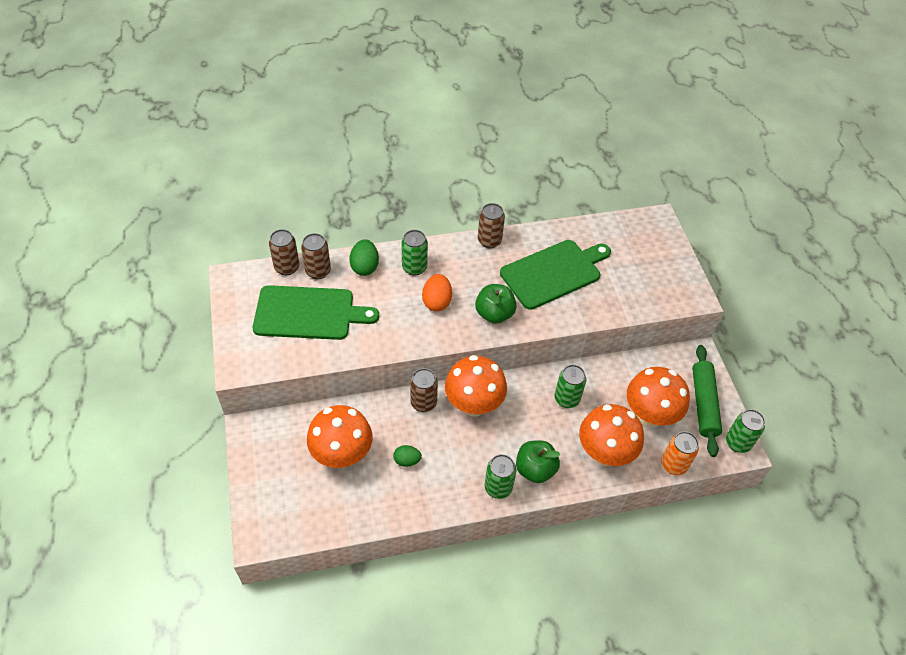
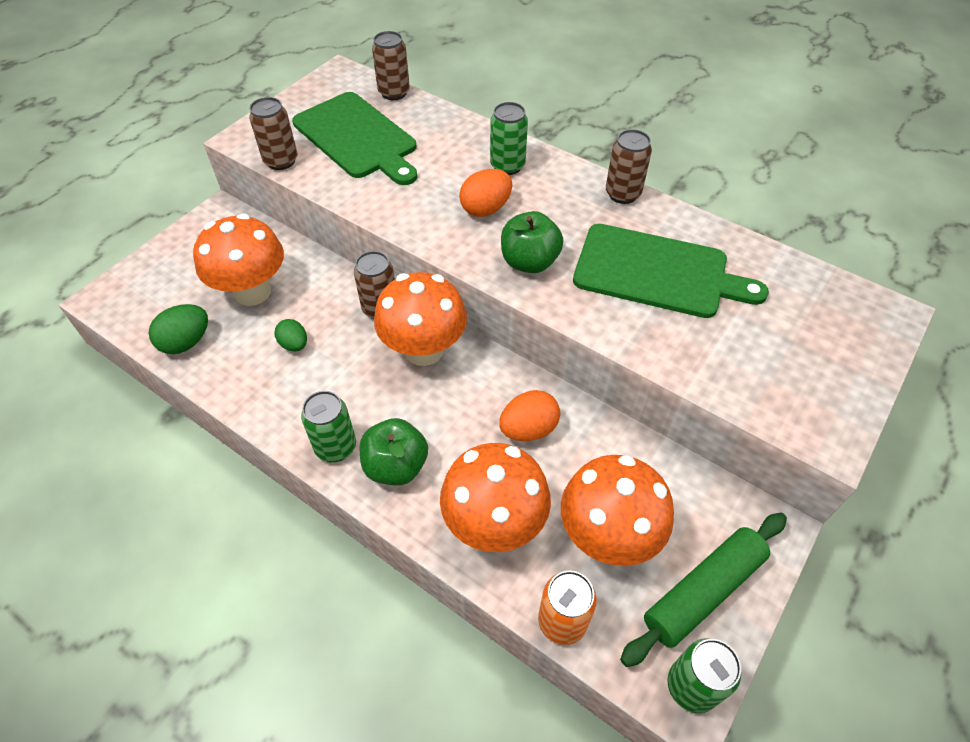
camera: 50 degrees right, 0 degrees up
brown can [301,233,331,279] -> brown can moved to [249,97,298,170]
green egg [349,239,379,276] -> green egg moved to [149,304,208,354]
green can [554,365,586,408] -> orange egg [499,390,560,441]

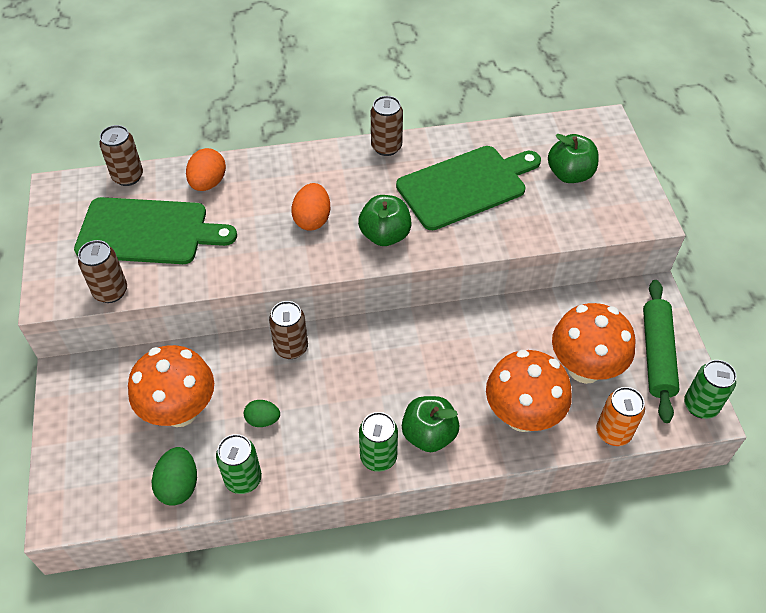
camera: 45 degrees left, 0 degrees up
orange mushroom [374,272,467,366] -> none
green can [490,102,528,175] -> green can moved to [216,434,262,494]
orange egg [499,390,560,441] -> orange egg moved to [186,148,226,191]
none -> green apple [548,134,599,183]

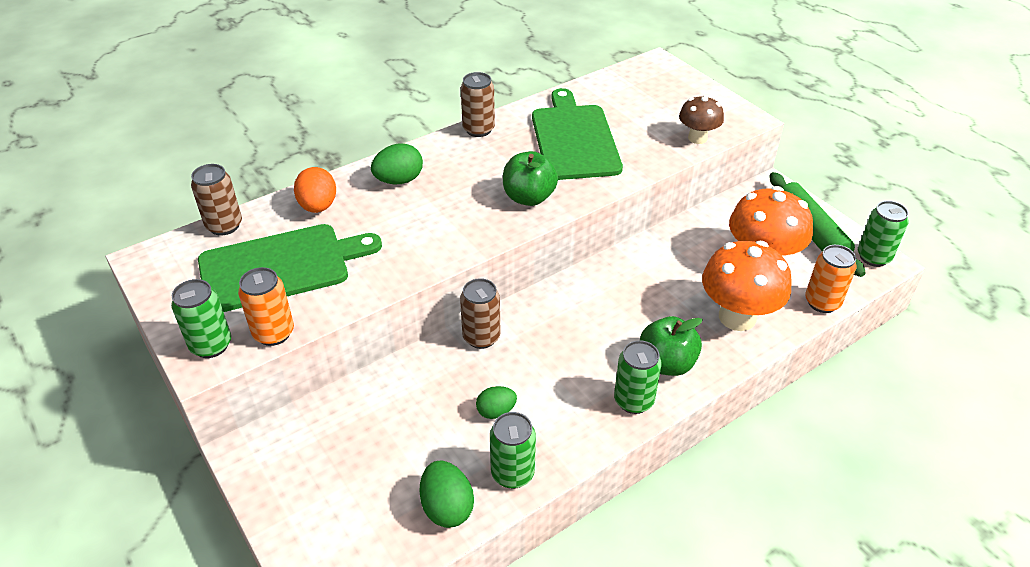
camera: 25 degrees left, 10 degrees down
brown can [78,240,127,303] -> orange can [238,267,294,346]
orange mushroom [128,345,214,427] -> none
orange egg [291,183,330,231] -> none
green cutting board [396,146,541,230] -> green cutting board turned 45 degrees counterclockwise [532,88,623,180]
green apple [548,134,599,183] -> none
none -> green can [171,279,231,358]
none -> green egg [371,143,423,184]
none -> brown mushroom [679,95,724,144]

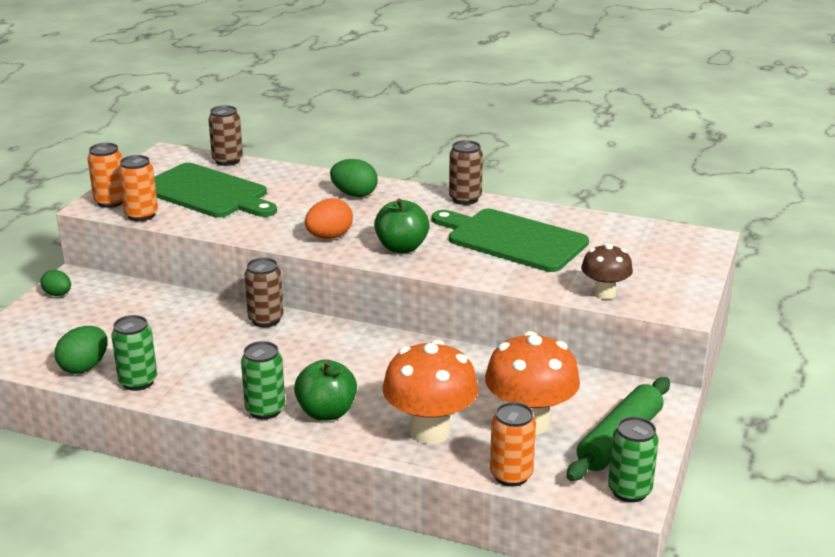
camera: 55 degrees right, 15 degrees down
green can [171,279,231,358] -> orange can [87,143,123,208]
orange egg [294,167,336,213] -> orange egg moved to [305,198,353,239]
green egg [476,386,517,419] -> green egg moved to [40,270,71,296]
green cutting board [532,88,623,180] -> green cutting board turned 105 degrees counterclockwise [432,209,589,272]

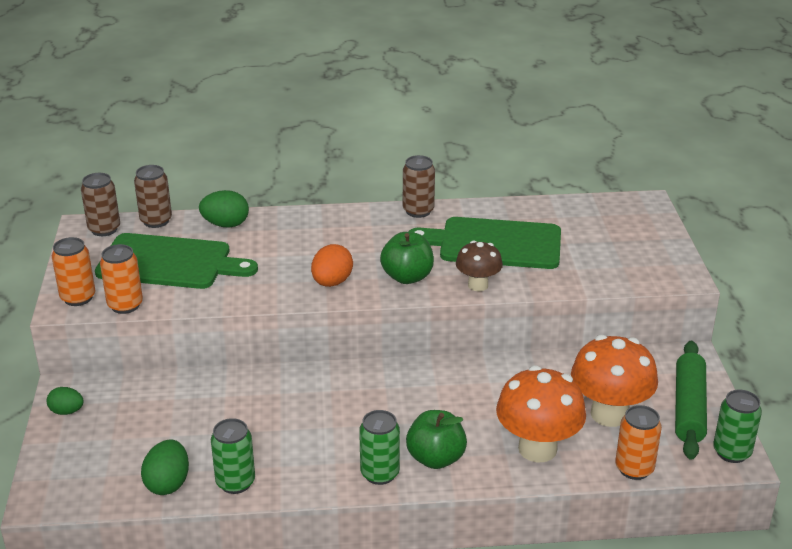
camera: 25 degrees left, 5 degrees up
brown can [245,258,284,327] -> brown can moved to [81,173,120,236]
green egg [330,159,378,197] -> green egg moved to [199,190,249,228]
brown mushroom [581,243,633,299] -> brown mushroom moved to [456,241,503,291]

